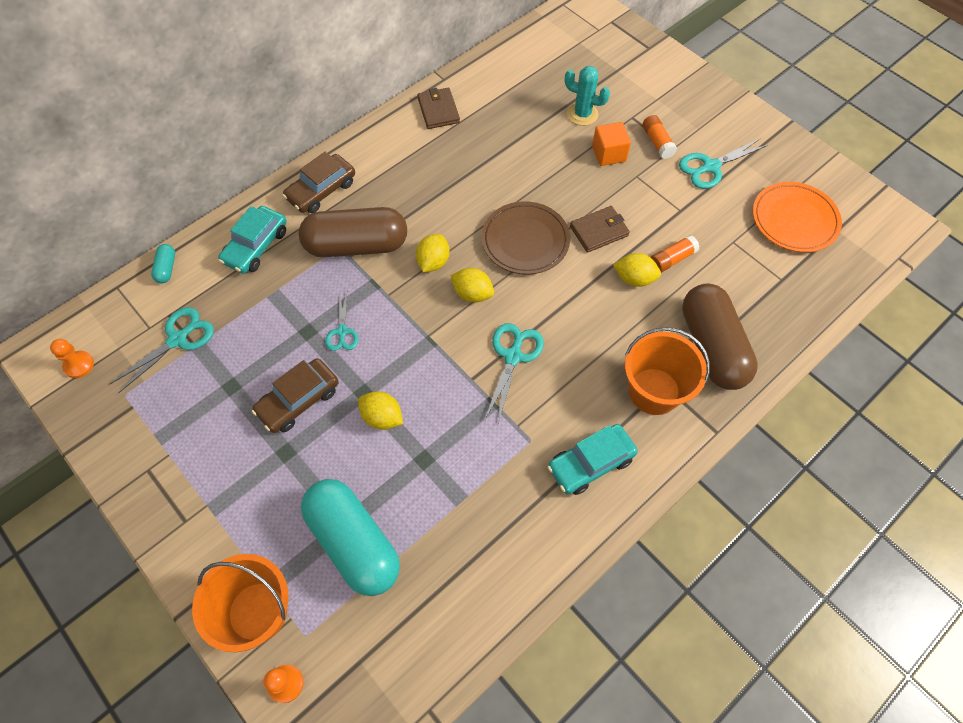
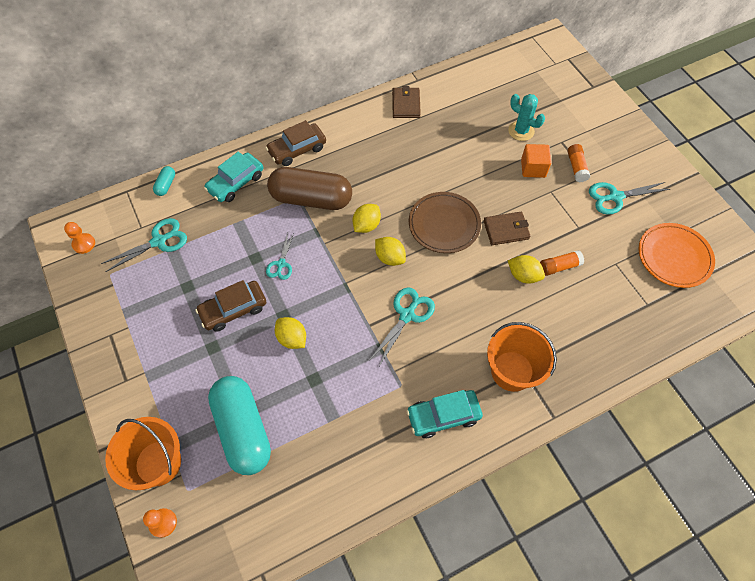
camera: 15 degrees right, 0 degrees up
brown capsule [682,283,758,390] -> none

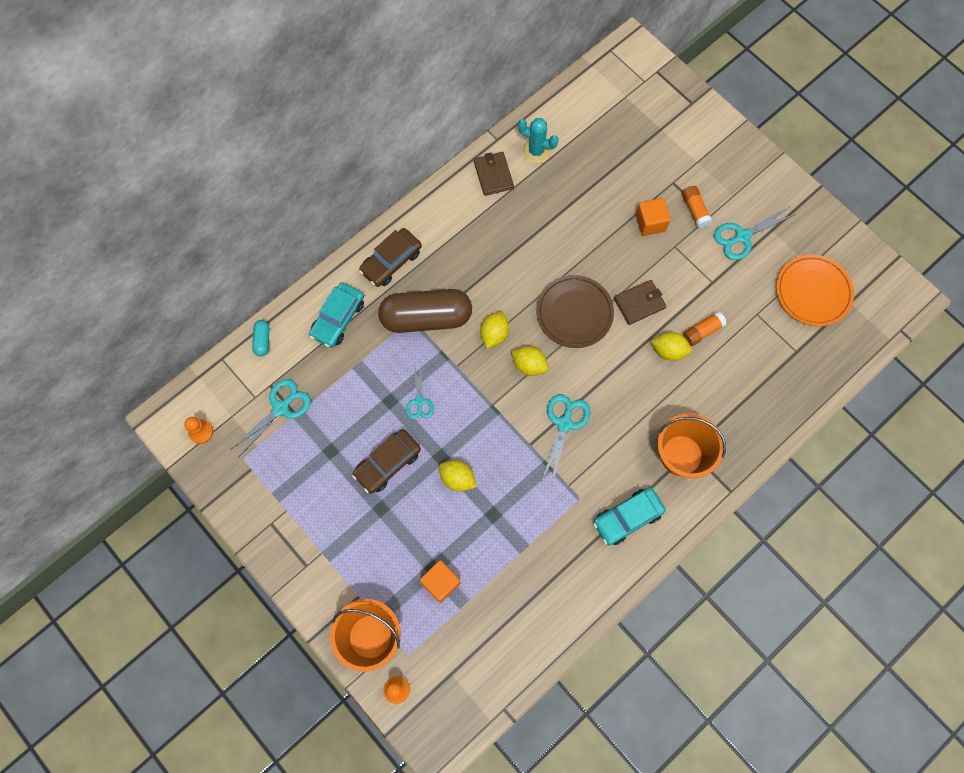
camera: 15 degrees left, 10 degrees up
turquoise capsule [208,376,271,475] -> orange cube [420,560,460,603]
turquoise cactus [508,94,545,141] -> turquoise cactus moved to [518,118,559,164]

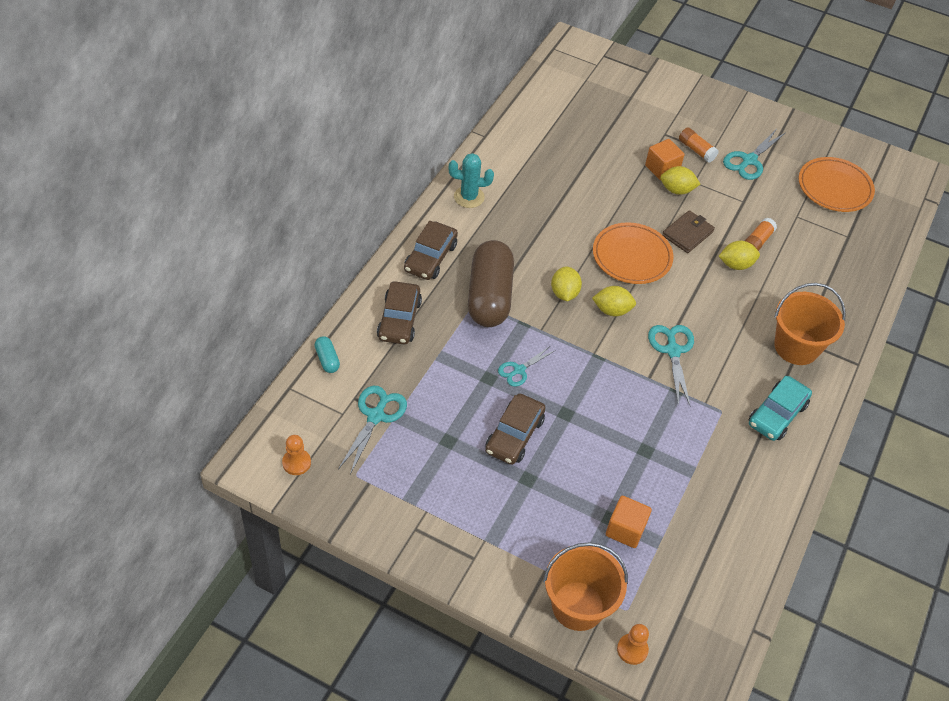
camera: 25 degrees left, 20 degrees down
turquoise car [309,282,364,348] -> brown car [377,281,422,345]
brown capsule [378,289,472,333] -> brown capsule turned 60 degrees counterclockwise [468,240,514,327]
turquoise scissors [406,364,434,419] -> turquoise scissors turned 75 degrees clockwise [498,346,556,387]
yellow lemon [439,460,476,492] -> yellow lemon moved to [660,166,700,195]
brown wallet [474,152,514,196] -> none
turquoise cactus [518,118,559,164] -> turquoise cactus moved to [449,153,494,208]
brown plate [536,275,614,348] -> orange plate [593,222,674,284]

